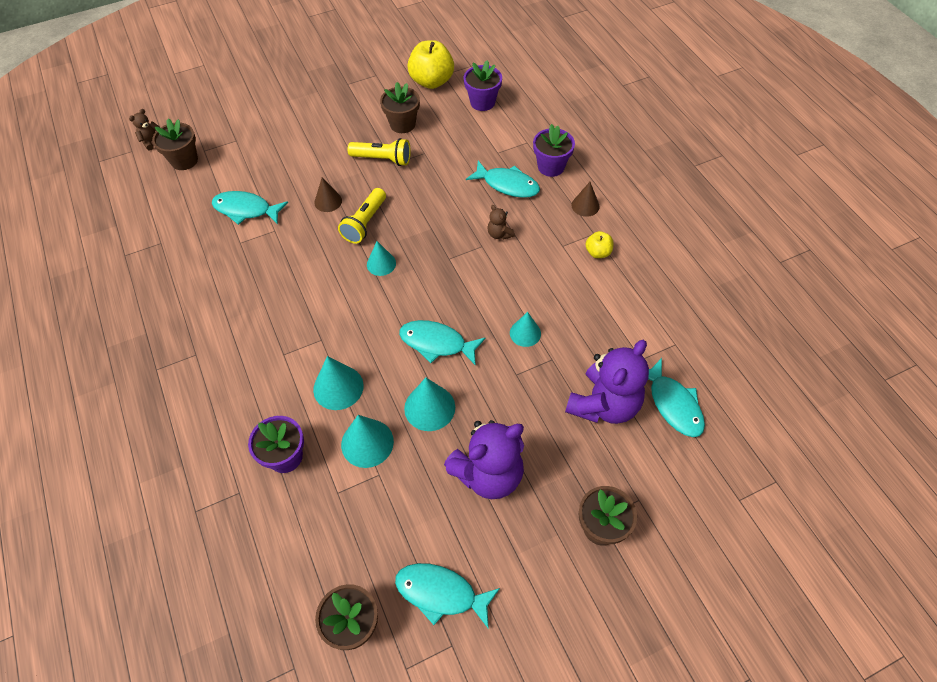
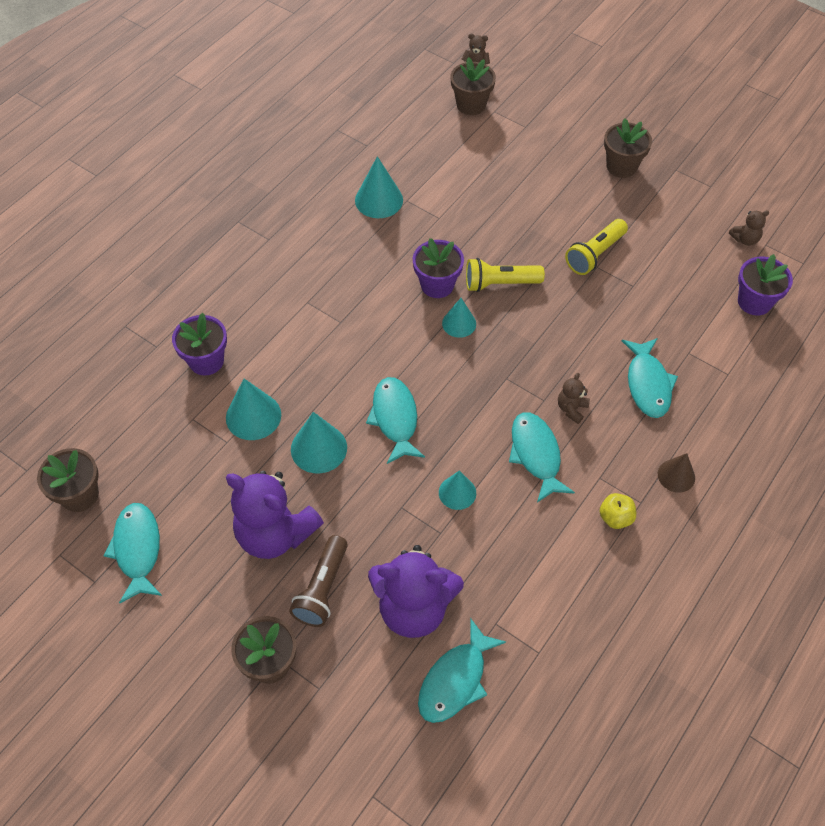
camera: 60 degrees right, 0 degrees up
turquoise fish [212,191,288,225] -> turquoise fish moved to [509,412,575,503]
turquoise cone [313,356,364,410] -> turquoise cone moved to [355,156,403,218]
brown cone [314,178,342,212] -> none
yellow flashlight [347,138,411,166] -> yellow flashlight turned 60 degrees clockwise [565,219,628,275]
brown flower pot [380,82,420,133] -> brown flower pot moved to [604,118,652,178]
yellow apple [407,40,454,89] -> brown teddy bear [729,210,769,246]
purple flower pot [533,124,575,177] -> purple flower pot moved to [413,238,464,298]
none -> brown flashlight [289,535,348,627]

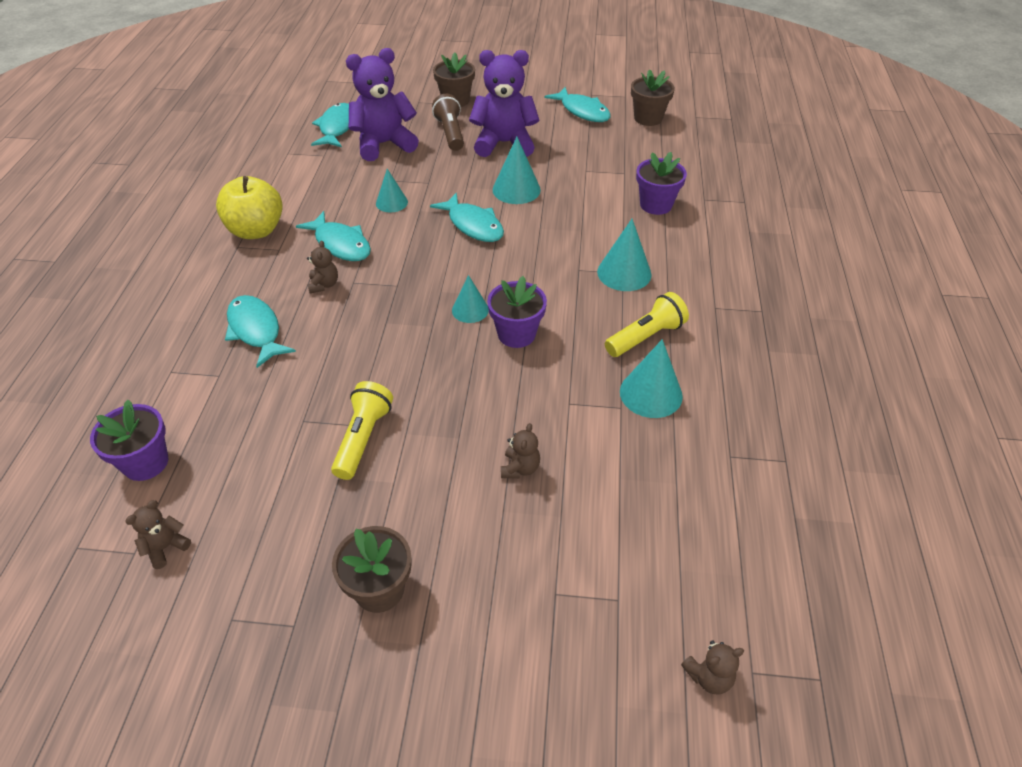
camera: 150 degrees right, 10 degrees down
turquoise cone [226,379,281,440] -> turquoise cone moved to [597,219,651,291]
brown flower pot [451,57,496,115] -> none
yellow flashlight [466,258,545,292] -> yellow flashlight moved to [605,292,689,357]
yellow apple [600,493,636,529] -> yellow apple [216,176,283,239], size x1.98
brown cone [658,453,695,493] -> none
none -> brown teddy bear [501,423,540,478]

